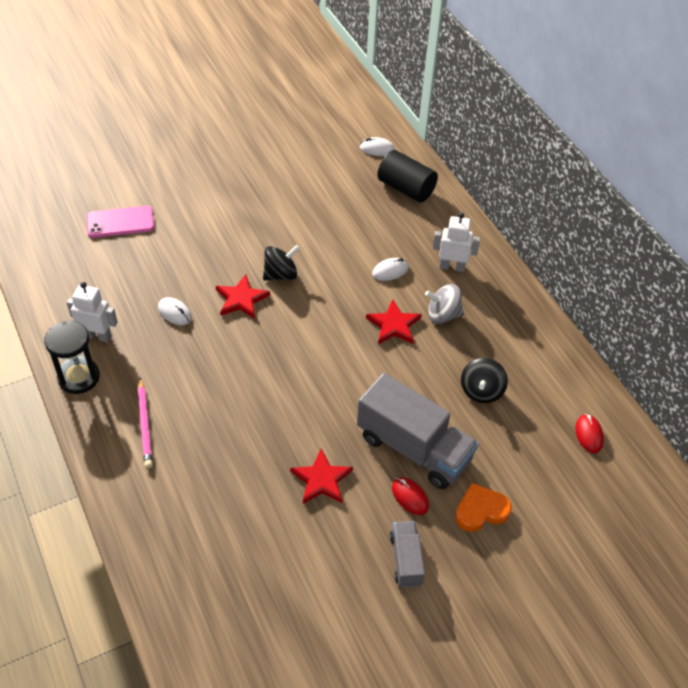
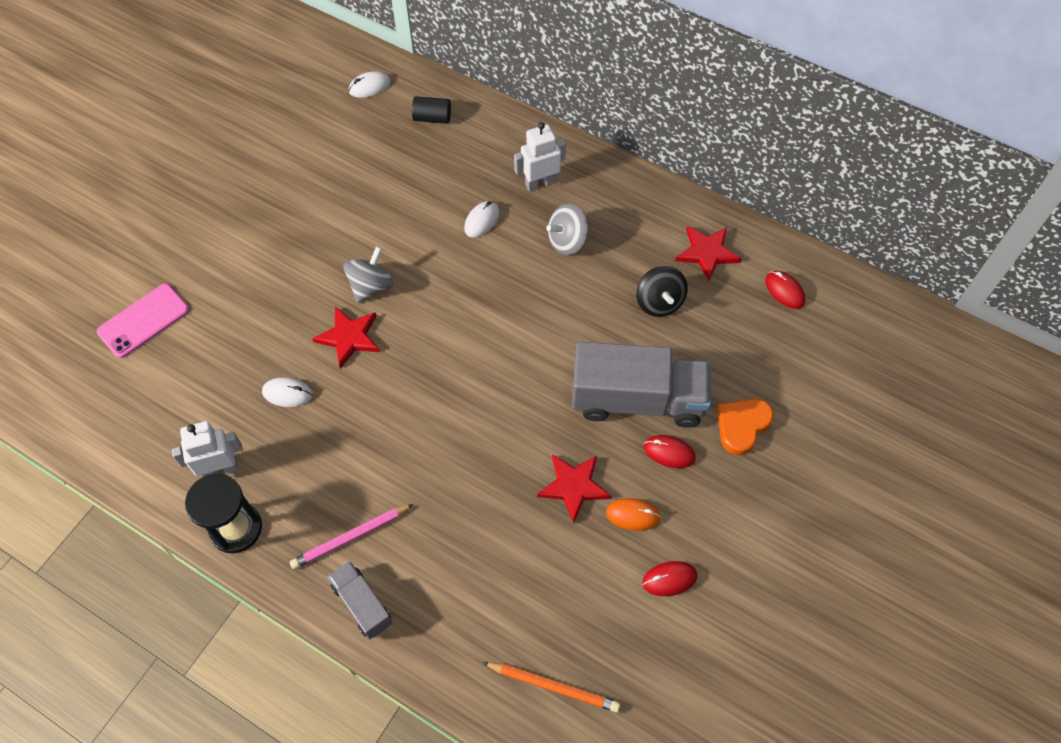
camera: 30 degrees left, 10 degrees up
pink pencil [138,377,153,468] -> pink pencil turned 105 degrees clockwise [290,504,414,570]
black spinning top [263,245,300,281] -> grey spinning top [344,246,394,303]
red star [366,299,422,344] -> red star moved to [675,226,742,281]
black cylinder [377,150,438,203] -> black cylinder [412,96,451,124], size x0.58
grey truck [390,521,425,588] -> grey truck moved to [328,561,393,639]
none -> orange pencil [482,662,620,712]
none -> orange mouse [606,498,661,531]
none -> red mouse [642,561,697,596]

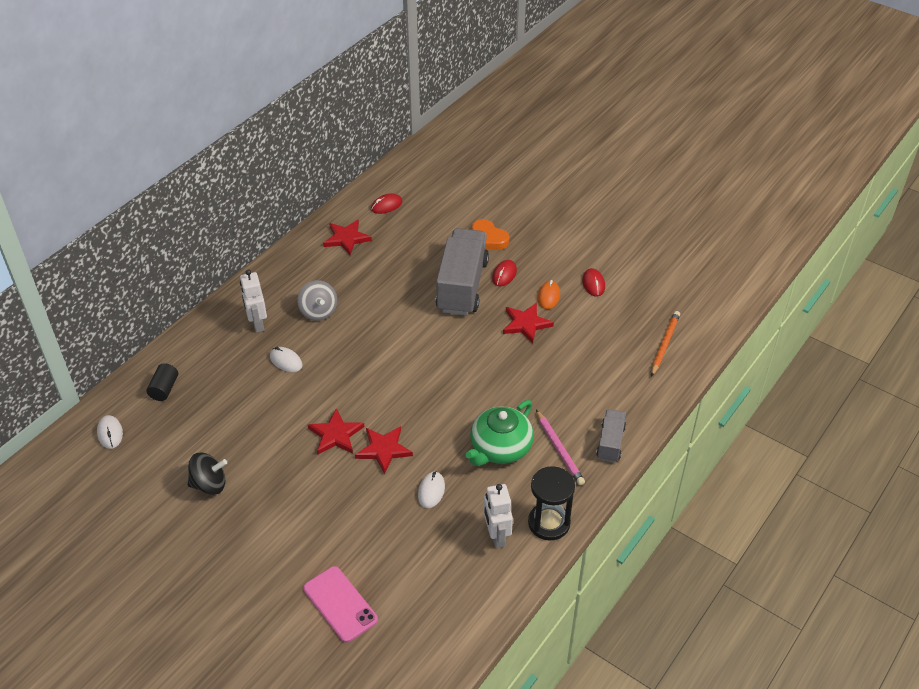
camera: 85 degrees left, 15 degrees down
grey truck [328,561,393,639] -> grey truck turned 135 degrees clockwise [596,409,626,463]
grey spinning top [344,246,394,303] -> red star [308,408,364,455]
black spinning top [636,266,688,317] -> black spinning top moved to [188,453,227,495]
none -> green teapot [466,400,534,466]

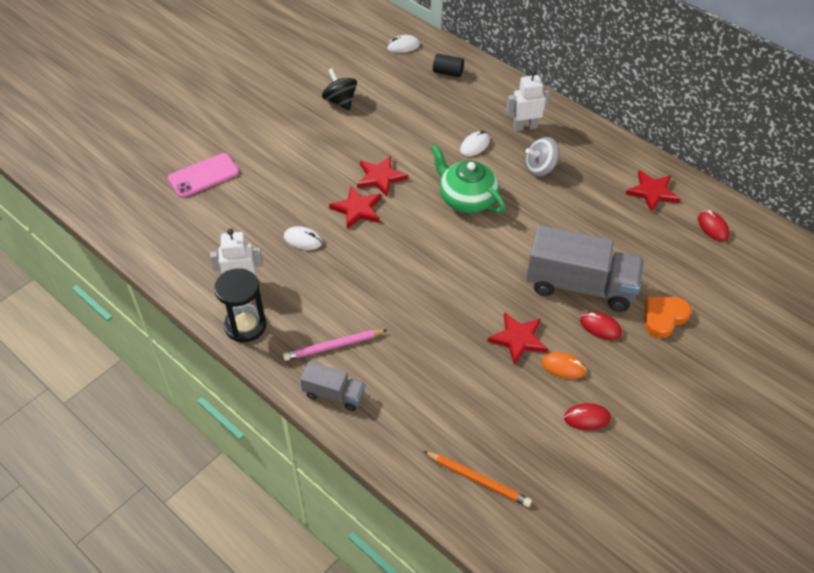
camera: 95 degrees right, 5 degrees up
black spinning top [188,453,227,495] -> black spinning top turned 150 degrees clockwise [322,68,357,110]
green teapot [466,400,534,466] -> green teapot moved to [431,145,505,213]

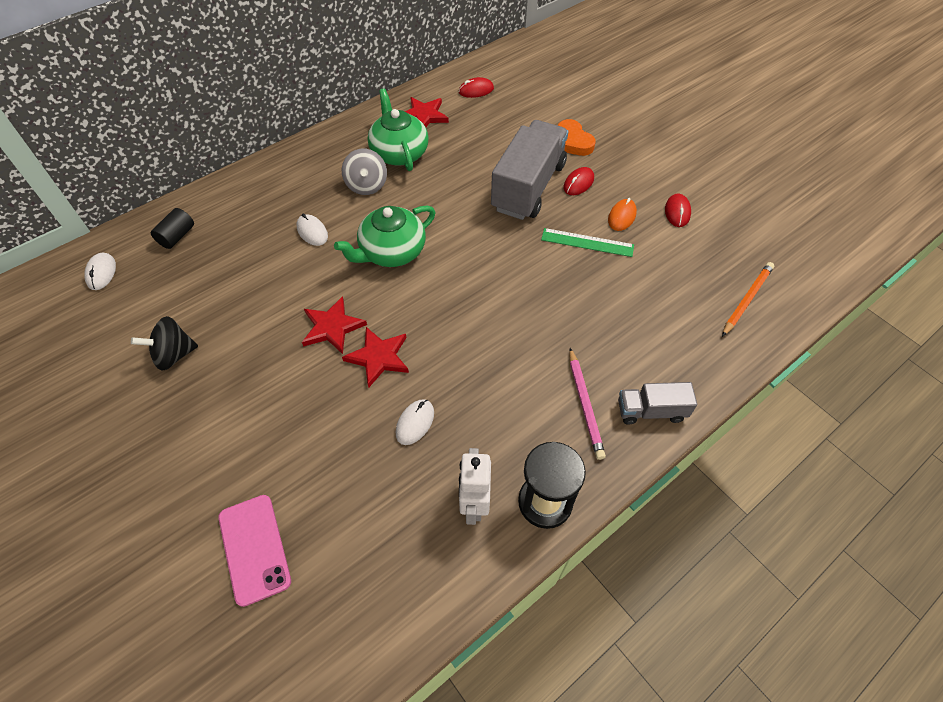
camera: 80 degrees left, 5 degrees up
grey truck [300,361,365,411] -> grey truck turned 120 degrees counterclockwise [618,382,697,425]
red star [487,312,548,365] -> green ruler [541,228,634,257]
white robot [506,70,550,131] -> none
none -> green teapot [368,88,428,171]

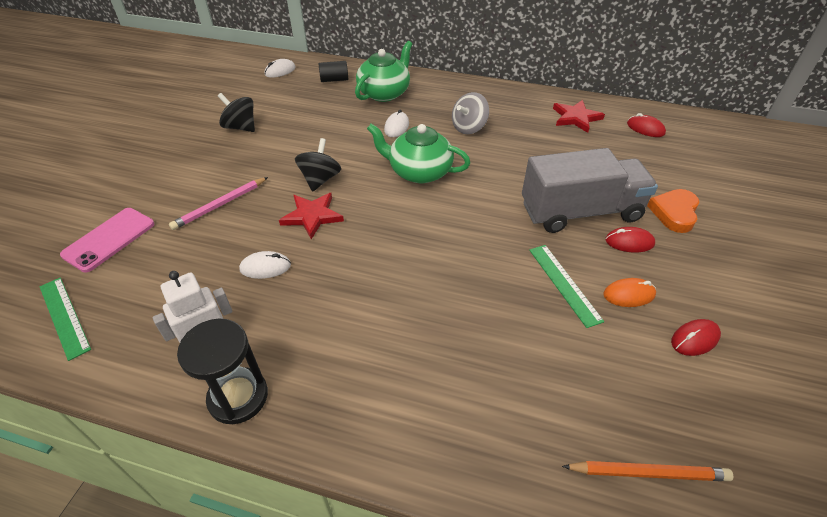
camera: 55 degrees right, 10 degrees down
red star [302,296,367,354] -> black spinning top [295,138,341,191]
green teapot [368,88,428,171] -> green teapot moved to [355,41,412,102]
pink pencil [569,348,606,460] -> pink pencil moved to [169,177,268,230]
grey truck [618,382,697,425] -> none
none -> green ruler [40,278,91,361]

